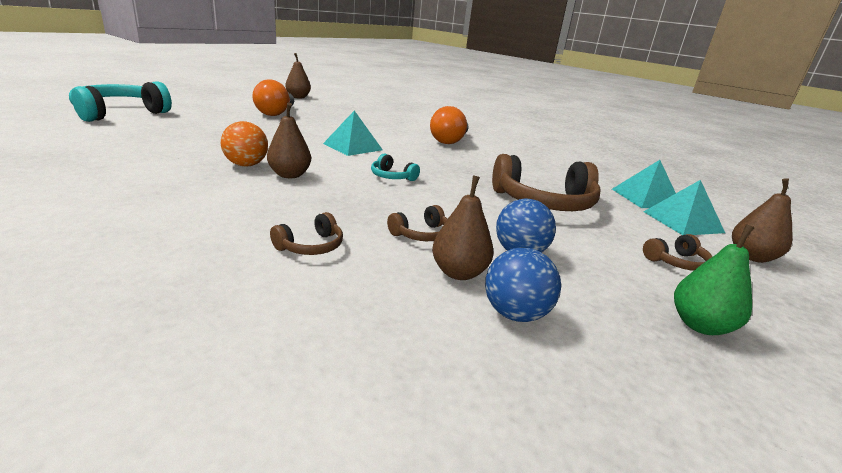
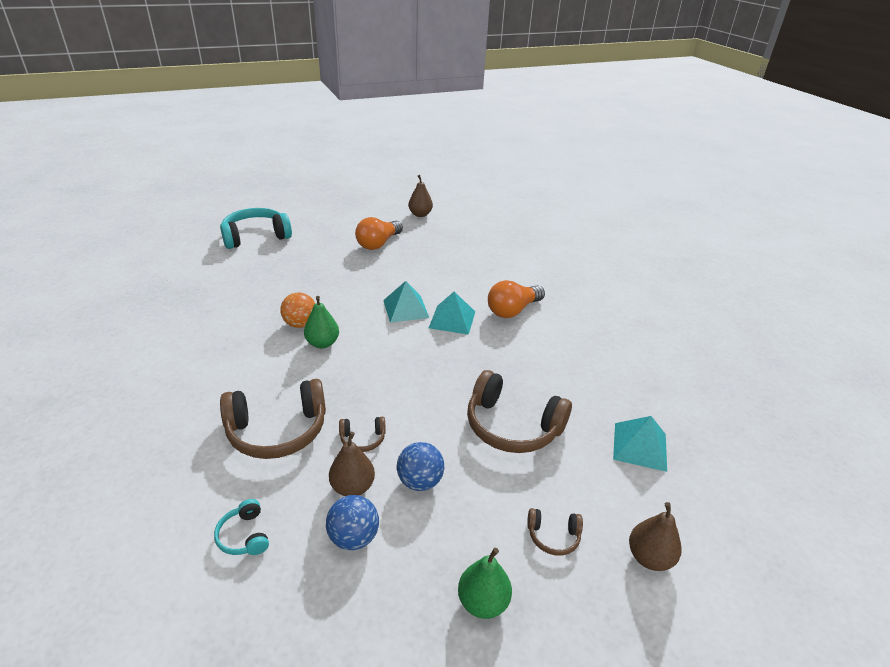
camera: 30 degrees right, 10 degrees up
brown pear [267,102,311,178] -> green pear [304,296,339,349]
brown headphones [270,212,343,255] -> brown headphones [220,379,326,459], size x2.16
turquoise headphones [371,153,420,181] -> turquoise headphones moved to [214,499,269,555]
turquoise pyramid [644,180,725,235] -> turquoise pyramid moved to [429,292,475,335]

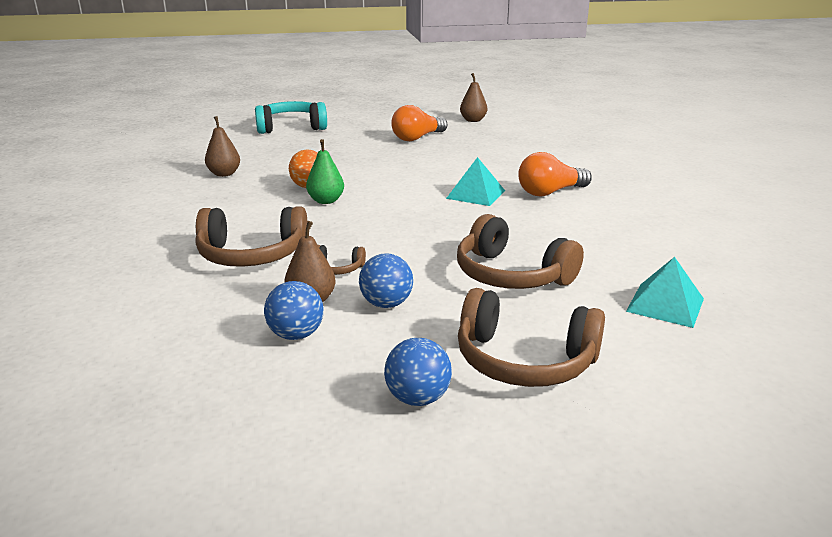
camera: 15 degrees right, 10 degrees down
turquoise headphones [214,499,269,555] -> none
turquoise pyramid [383,281,429,323] -> none
green pear [458,548,512,619] -> blue ball [384,338,452,406]
brown headphones [527,508,583,556] -> brown headphones [458,288,605,387], size x2.16
brown pear [629,502,682,571] -> brown pear moved to [205,116,240,177]

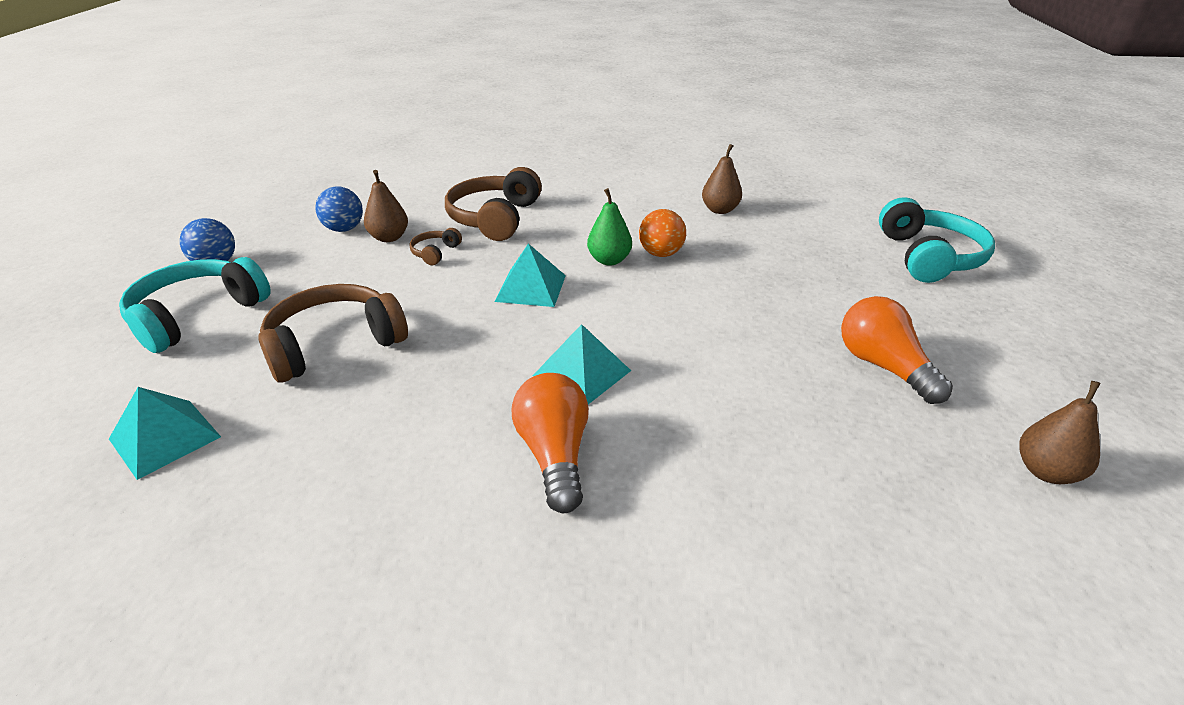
camera: 105 degrees right, 10 degrees up
blue ball [359,253,413,308] -> none
brown headphones [458,288,605,387] -> turquoise headphones [119,257,271,353]
none -> turquoise pyramid [495,243,566,307]

